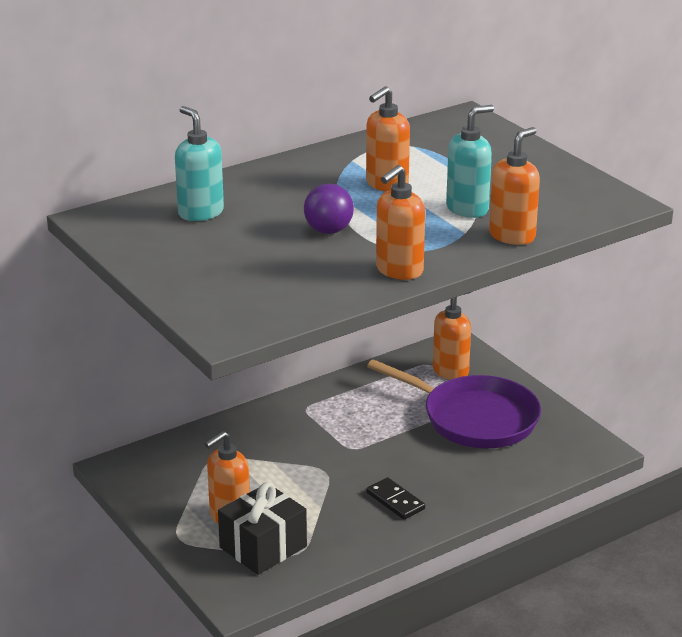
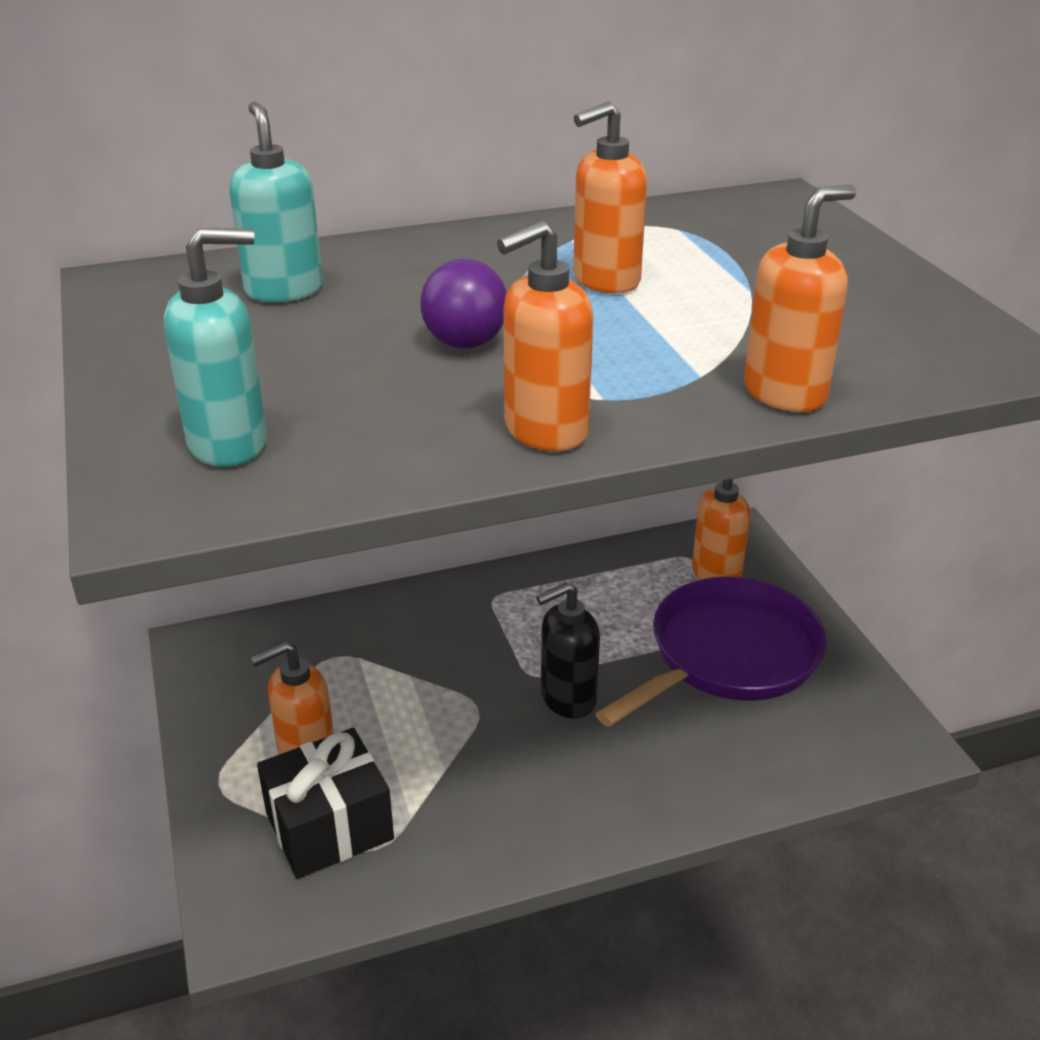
camera: 15 degrees right, 5 degrees up
black domino [366,477,425,520] -> none
purple pan [367,359,541,448] -> purple pan turned 90 degrees counterclockwise [595,577,826,727]
turquoise soap dispenser [446,105,494,218] -> turquoise soap dispenser moved to [164,228,267,467]
none -> black soap dispenser [536,582,600,718]

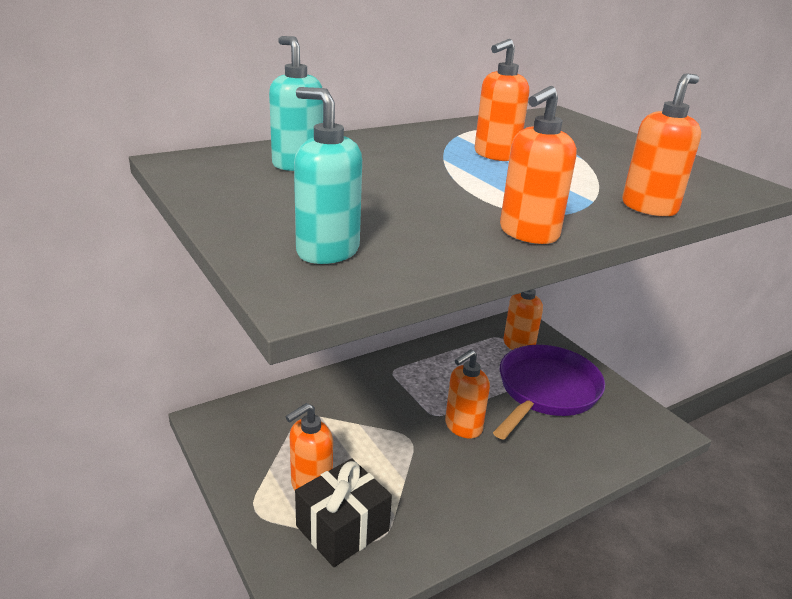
camera: 15 degrees left, 5 degrees down
turquoise soap dispenser [164,228,267,467] -> turquoise soap dispenser turned 105 degrees counterclockwise [294,87,362,264]
purple ball [420,259,507,348] -> none
black soap dispenser [536,582,600,718] -> orange soap dispenser [445,349,490,439]

